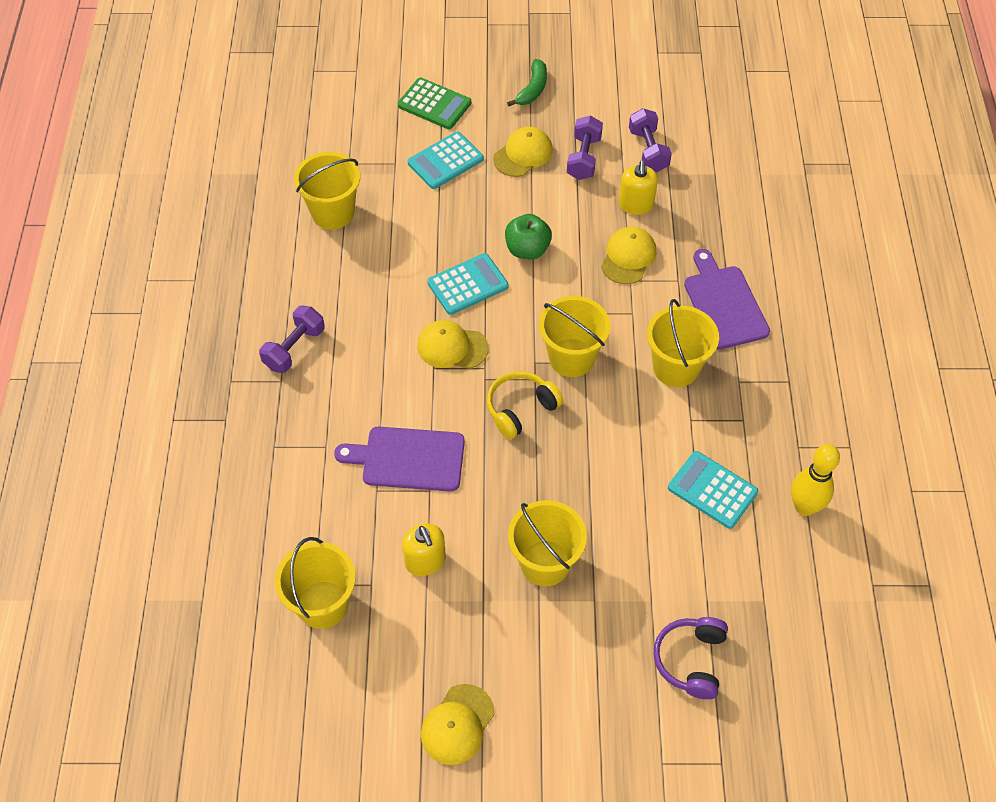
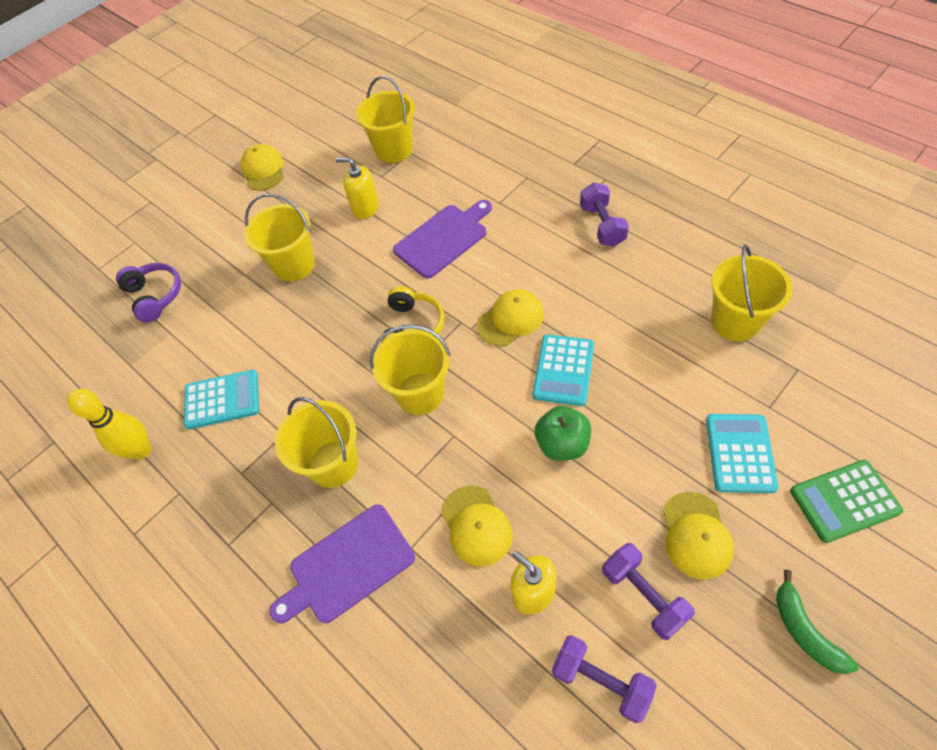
camera: 140 degrees right, 0 degrees up
purple cutting board [684,249,770,350] -> purple cutting board turned 120 degrees clockwise [269,504,415,623]

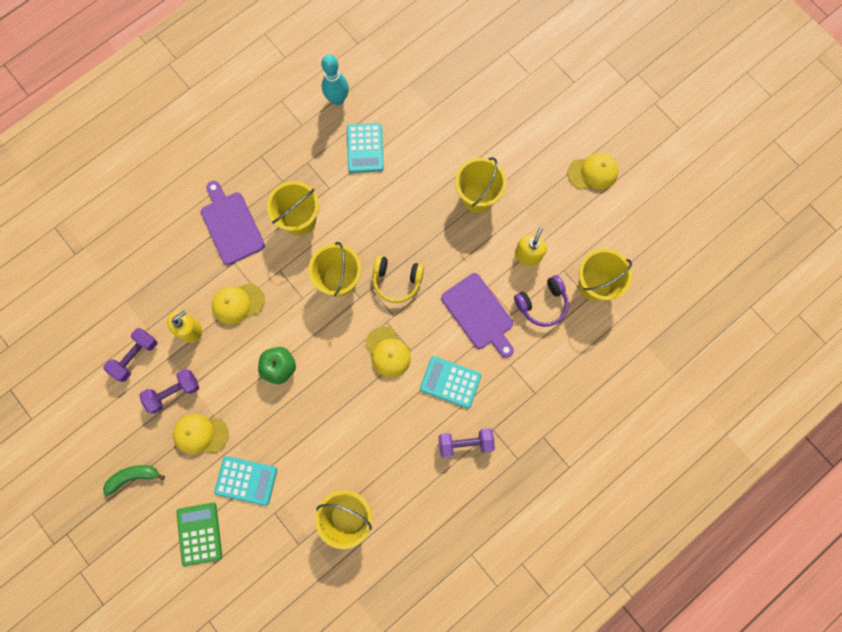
camera: 90 degrees right, 20 degrees up
yellow bowling pin [67,389,151,460] -> turquoise bowling pin [321,55,349,105]
purple headphones [116,263,181,322] -> purple headphones moved to [514,275,569,327]
turquoise calculator [533,334,594,406] -> turquoise calculator moved to [420,356,482,409]

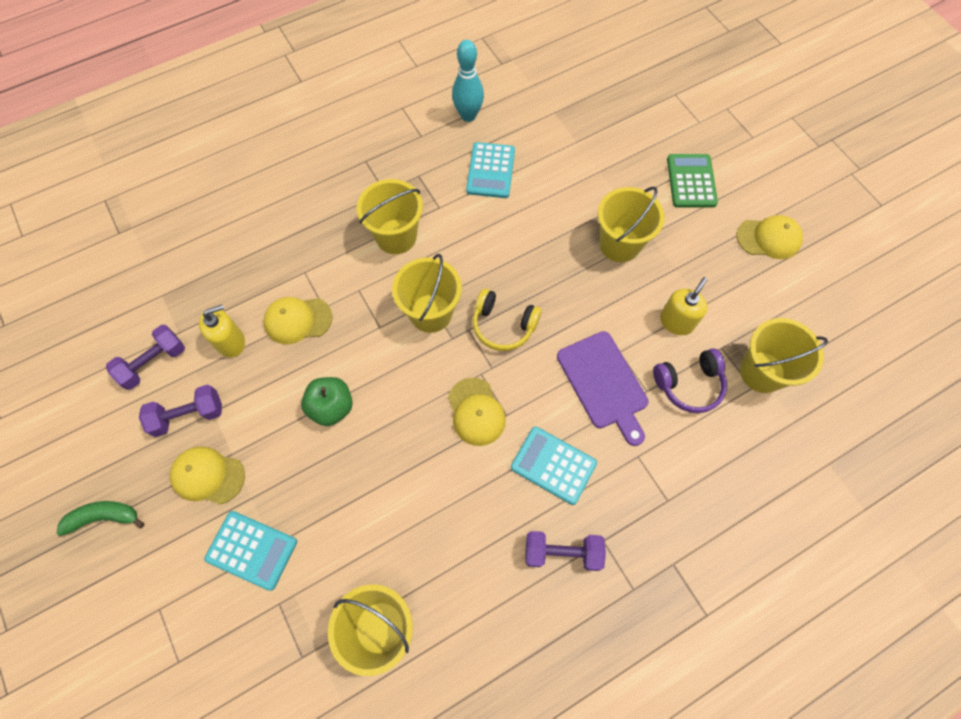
camera: 10 degrees right, 10 degrees down
green calculator [176,502,222,566] -> green calculator moved to [667,154,718,208]
purple cutting board [201,181,265,265] -> none

